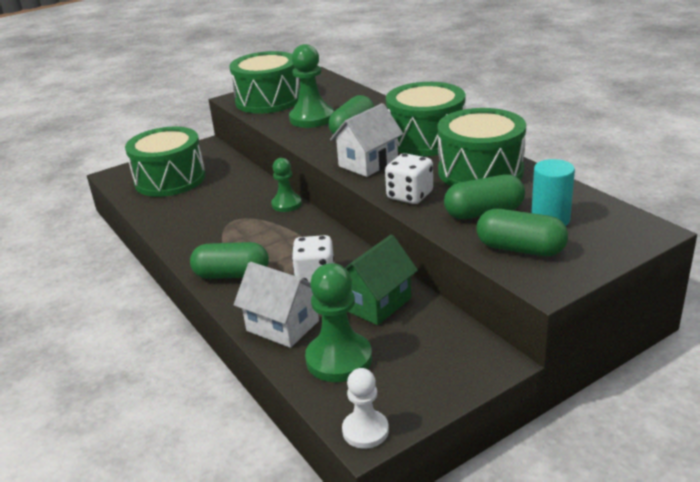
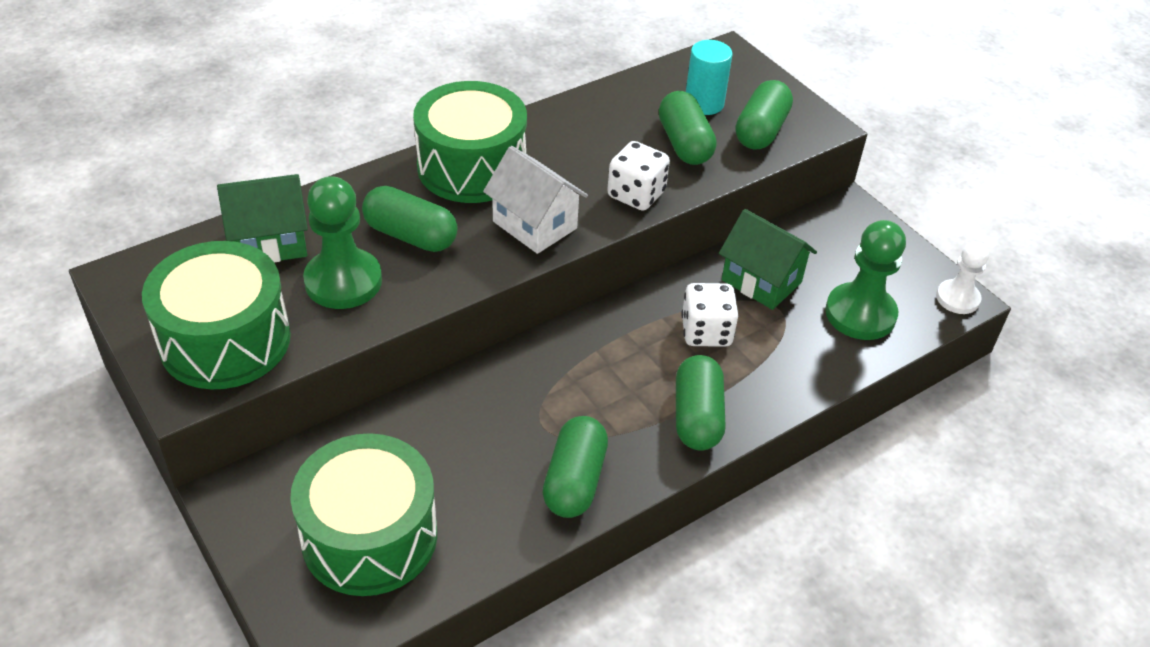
camera: 95 degrees left, 15 degrees up
white house [234,262,319,348] -> none
green pawn [271,158,302,212] -> none
green drum [438,108,526,186] -> none
none -> green house [217,174,308,263]
none -> green capsule [542,416,608,518]

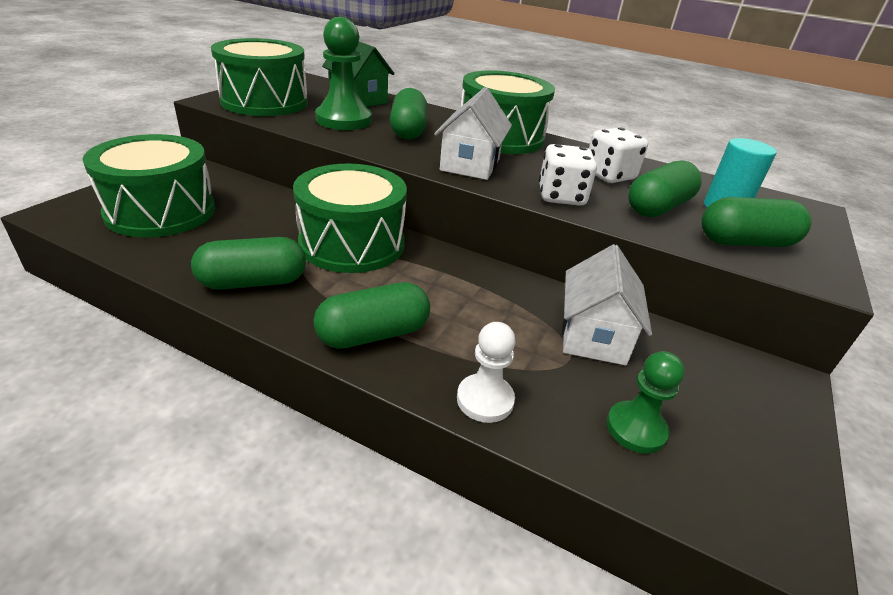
camera: 60 degrees right, 10 degrees down
white dice [681,283,738,347] -> white dice moved to [589,128,648,183]
green house [719,209,817,310] -> white house [562,244,652,366]
green pawn [825,220,906,340] -> green pawn [607,351,685,454], size x0.62
white pawn [936,242,989,314] -> white pawn moved to [457,322,516,423]
none -> green drum [293,164,407,273]

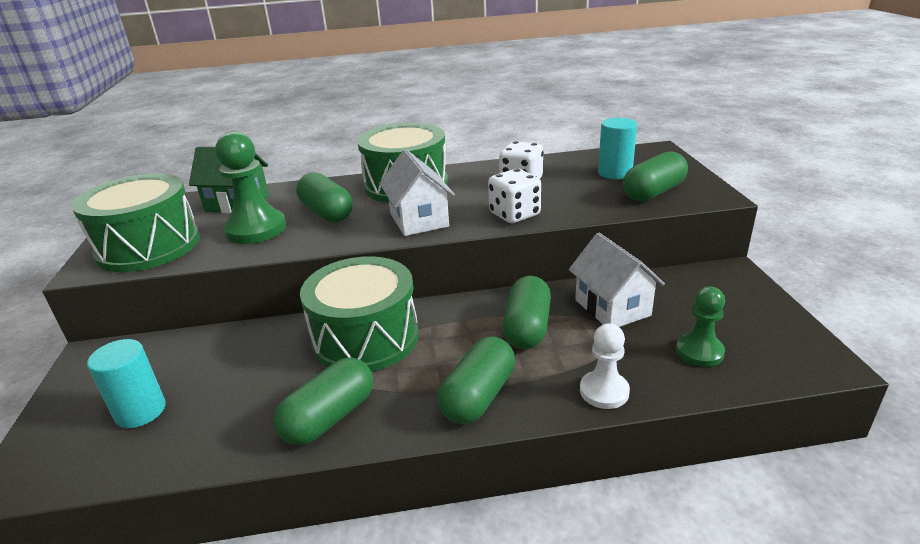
camera: 30 degrees left, 5 degrees down
green drum [83,134,215,237] -> turquoise cylinder [87,339,166,428]
green capsule [628,160,702,217] -> green capsule moved to [503,276,551,349]

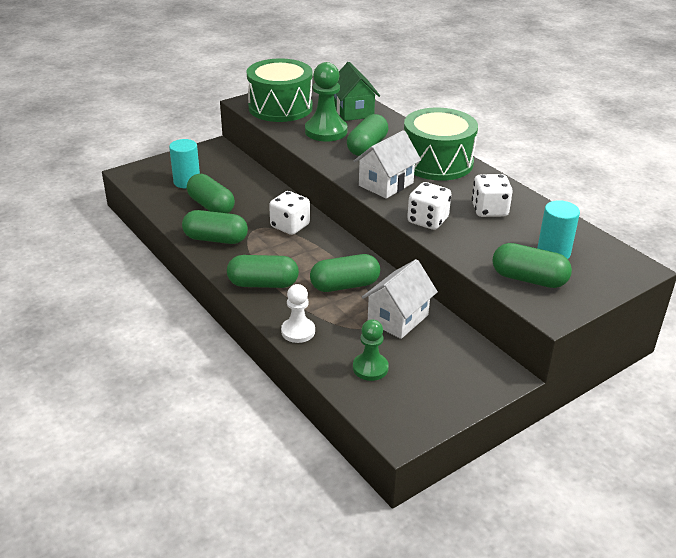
camera: 60 degrees right, 5 degrees up
green drum [300,256,419,372] -> white dice [269,191,310,235]
none -> green capsule [187,174,235,213]

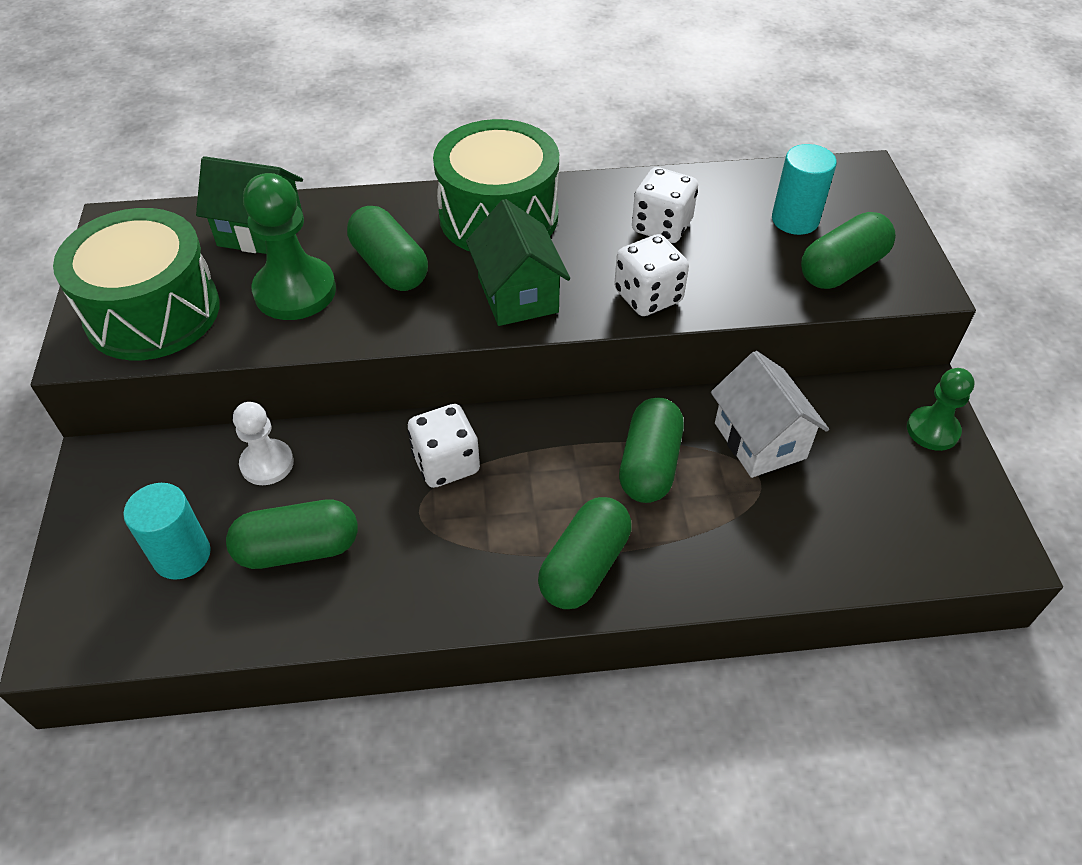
camera: 60 degrees left, 15 degrees up
green capsule [182,210,248,244] -> none
white pawn [281,284,315,343] -> white pawn moved to [233,402,294,485]
green pawn [353,319,389,381] -> green pawn moved to [907,368,975,451]
white house [354,130,421,199] -> green house [466,199,570,326]

